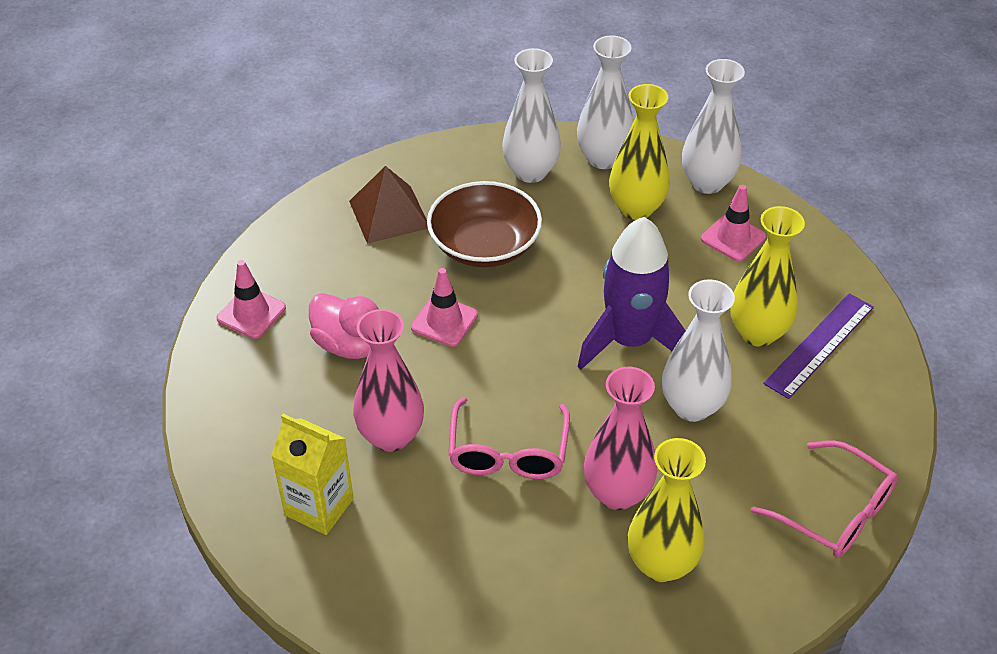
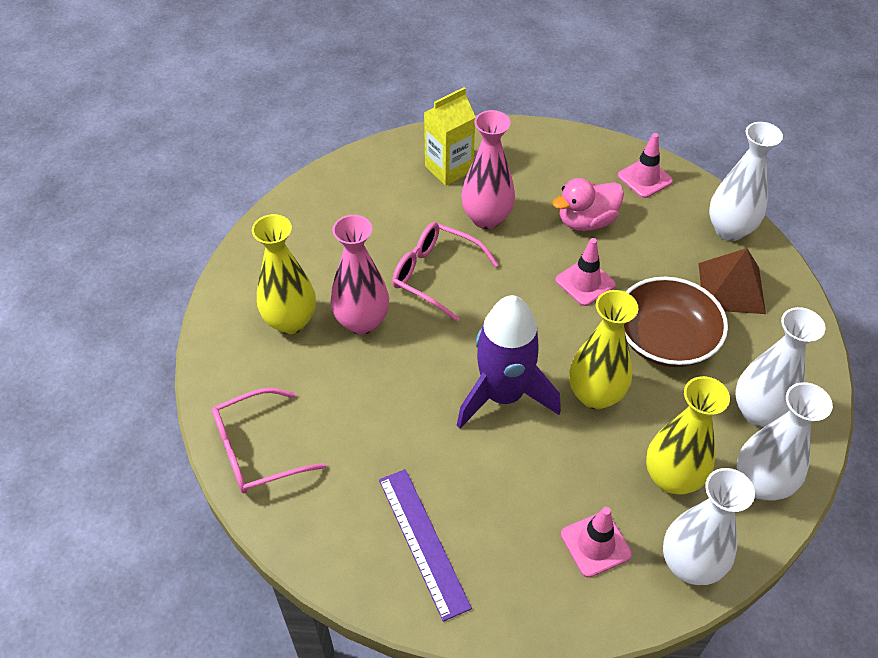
camera: 115 degrees right, 5 degrees up
white vase [662,279,735,422] -> white vase moved to [709,122,783,241]
yellow vase [730,206,805,347] -> yellow vase moved to [569,290,638,410]

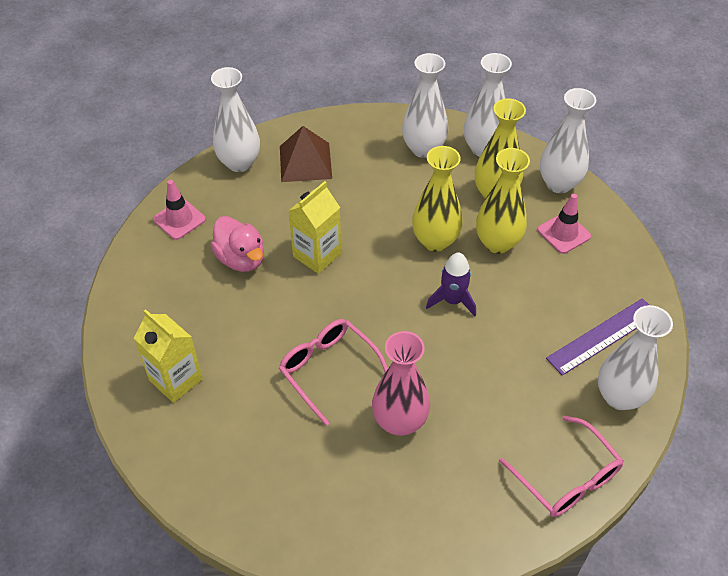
camera: 100 degrees left, 0 degrees up
yellow vase [252,214,316,334] -> yellow vase moved to [476,148,530,254]
pink glasses [392,222,499,322] -> pink glasses turned 120 degrees clockwise [279,319,388,426]
purple rocket [457,295,561,429] -> purple rocket [426,253,476,316], size x0.56
pink vase [461,110,515,229] -> none
pink traffic cone [555,238,616,306] -> yellow carton [289,181,341,274]
brown bowl [624,277,728,367] -> none
none -> white vase [598,305,673,410]

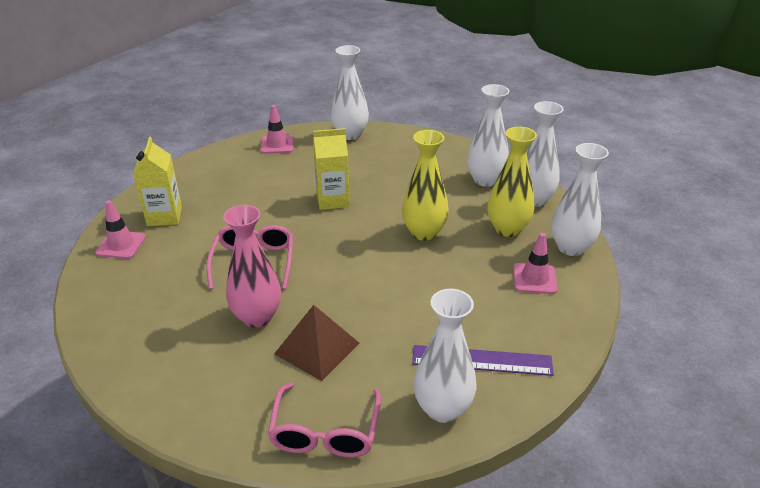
camera: 40 degrees right, 15 degrees down
pink duck [210,216,264,272] -> none
brown pyramid [280,126,332,182] -> brown pyramid moved to [274,305,359,381]
purple rocket [426,253,476,316] -> none
yellow vase [476,148,530,254] -> none
none -> pink traffic cone [95,200,146,259]

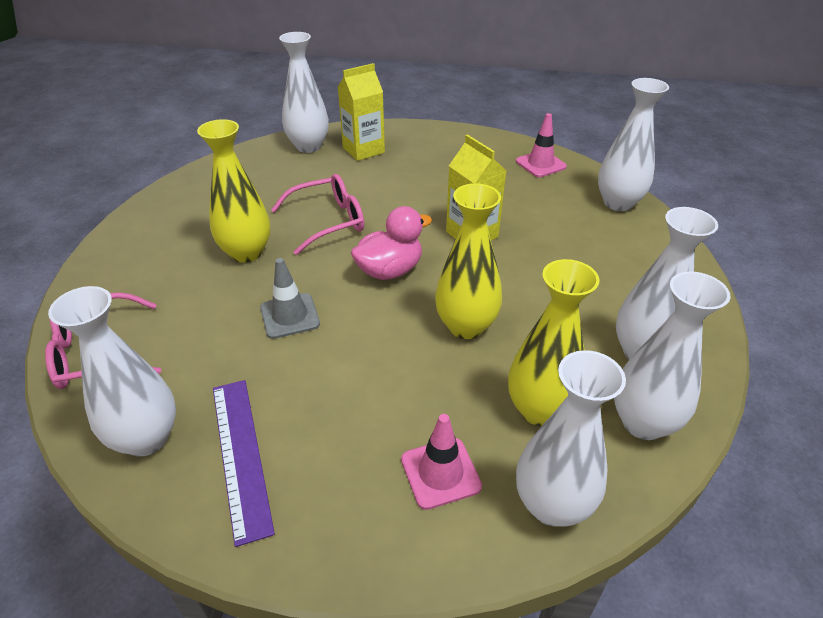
camera: 65 degrees right, 5 degrees up
pink traffic cone [95,200,146,259] -> white vase [279,32,329,153]
pink vase [223,205,281,328] -> yellow vase [197,119,270,263]
brown pyramid [274,305,359,381] -> none
none -> grey traffic cone [260,258,320,339]
none -> pink duck [351,206,432,280]

